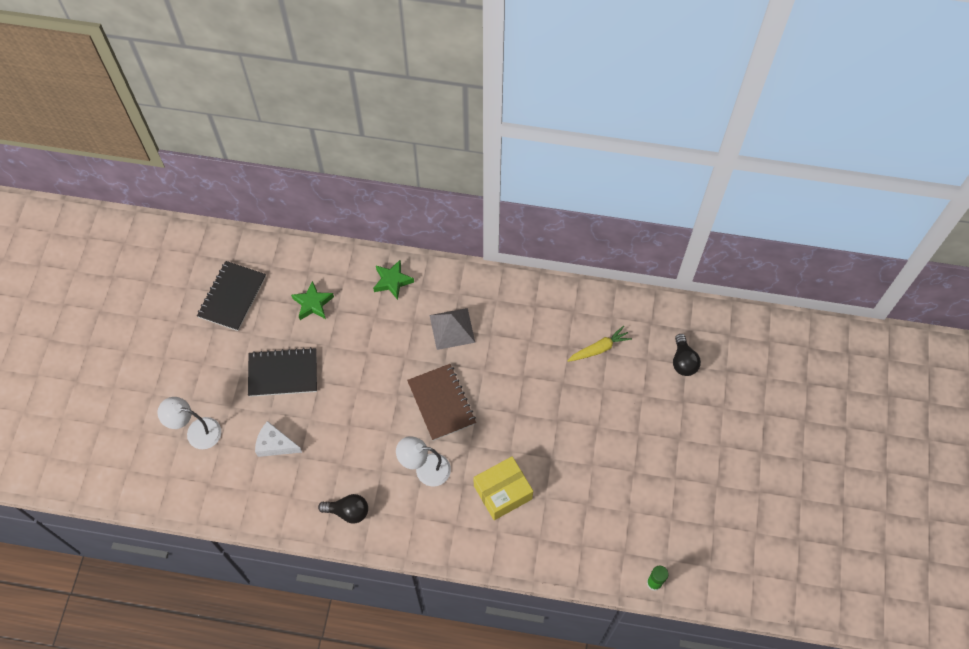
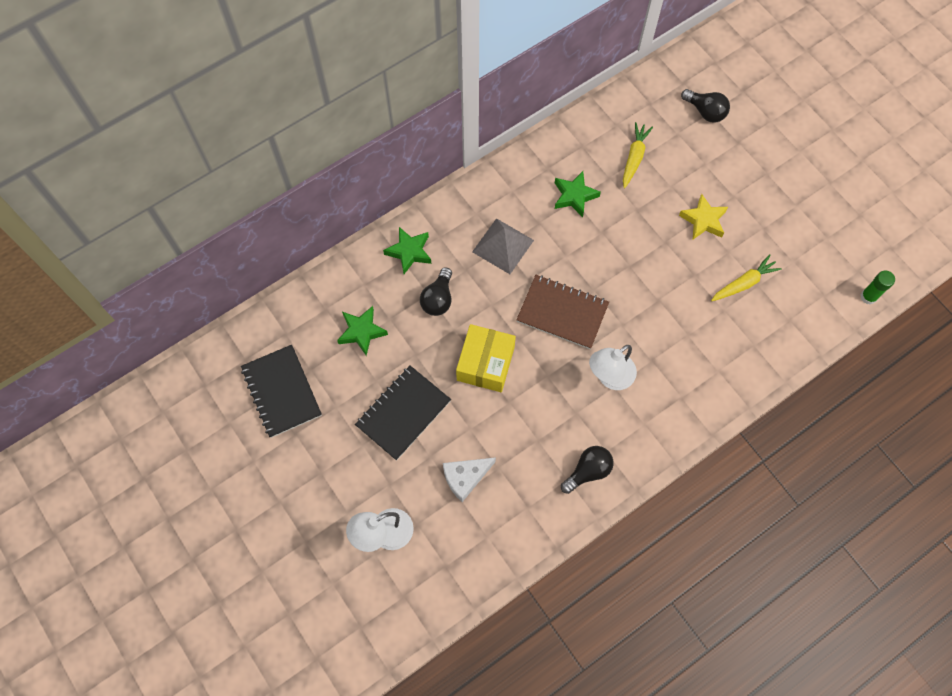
camera: 45 degrees left, 5 degrees up
yellow box [474,456,533,520] -> yellow box moved to [456,324,516,392]
none -> black light bulb [420,267,452,316]
none -> green star [555,171,601,218]
none -> yellow star [679,194,728,239]
none -> yellow carrot [711,254,782,301]

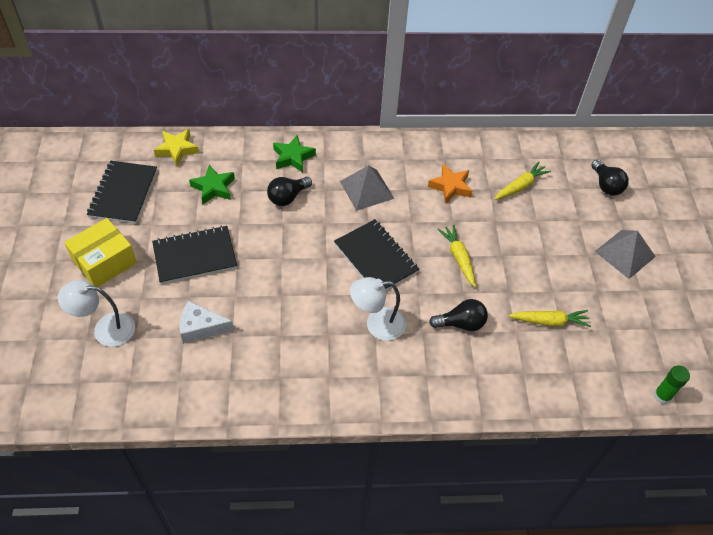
camera: 30 degrees right, 15 degrees down
yellow box [456,324,516,392] -> yellow box moved to [64,218,137,287]
brown notebook [516,275,609,349] -> black notebook [334,219,419,290]
green star [555,171,601,218] -> orange star [428,164,472,203]
black light bulb [561,446,613,494] -> black light bulb moved to [429,299,488,331]
yellow star [679,194,728,239] -> yellow star moved to [154,129,199,167]
none -> yellow carrot [437,224,476,287]
none -> grey pyramid [594,230,656,279]

